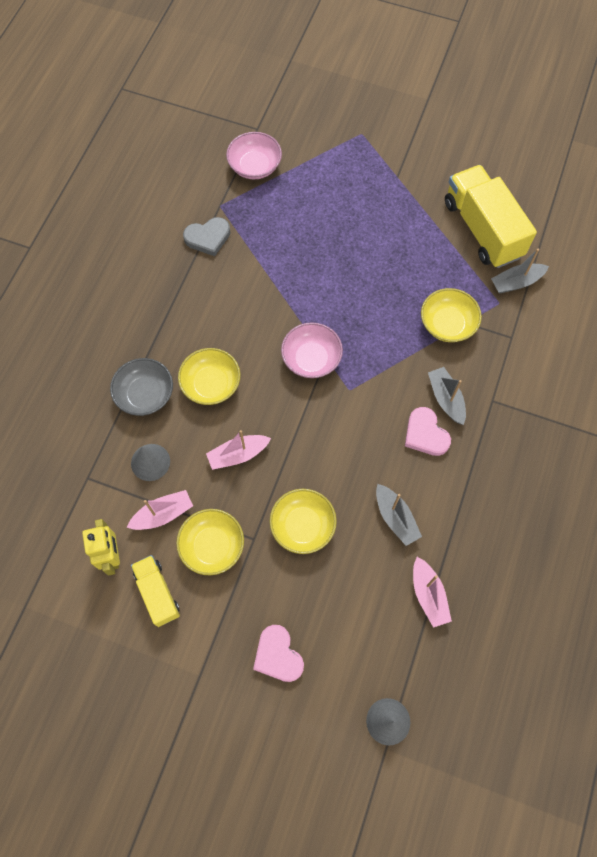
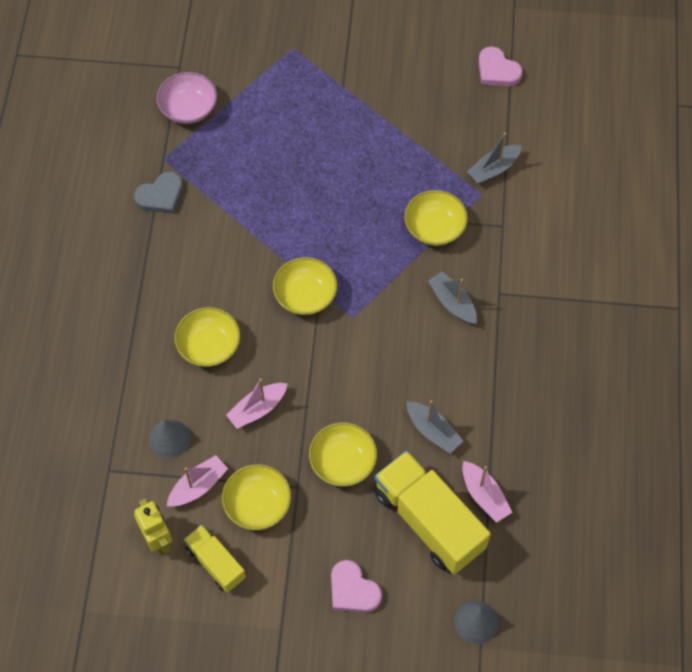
camera: 15 degrees left, 5 degrees down
grey bowl [110,358,173,416] -> none
pink bowl [281,322,343,378] -> yellow bowl [273,257,337,315]
pink heart [405,407,451,456] -> pink heart moved to [478,46,523,86]
yellow truck [445,165,537,268] -> yellow truck moved to [375,451,491,574]

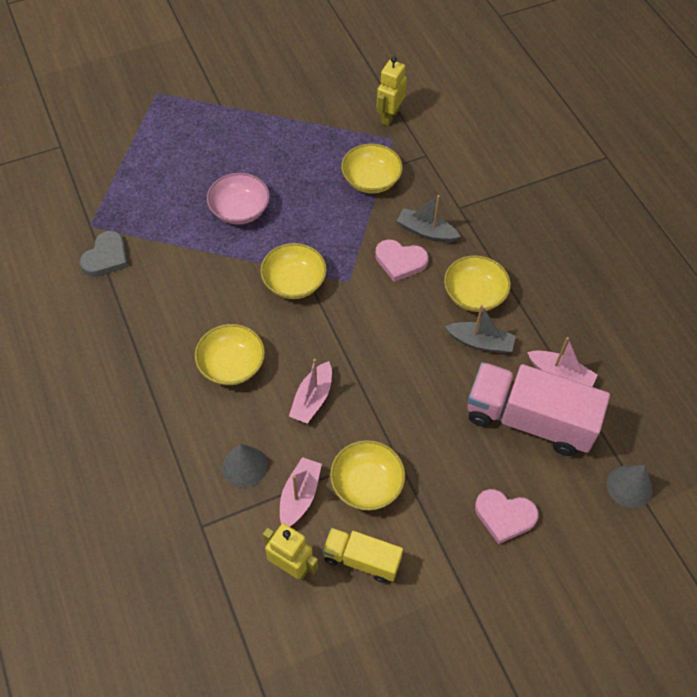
camera: 30 degrees left, 5 degrees down
pink bowl [157,72,217,124] -> pink bowl moved to [207,173,270,225]
yellow bowl [309,422,377,487] -> yellow bowl moved to [444,255,511,312]
yellow truck [375,451,491,574] -> pink truck [468,362,610,456]
grey boat [467,132,522,184] -> yellow robot [377,57,407,126]
pink heart [478,46,523,86] -> pink heart moved to [375,239,428,282]

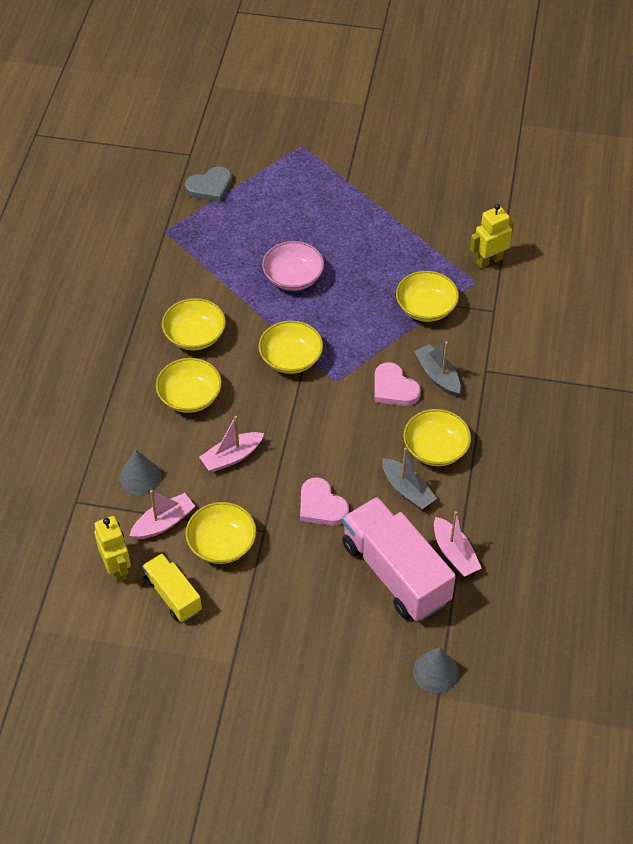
camera: 35 degrees right, 5 degrees down
grey heart [80,231,128,277] -> grey heart moved to [185,166,232,202]
pink heart [475,489,539,544] -> pink heart moved to [300,477,349,526]
none -> yellow bowl [162,298,226,351]

